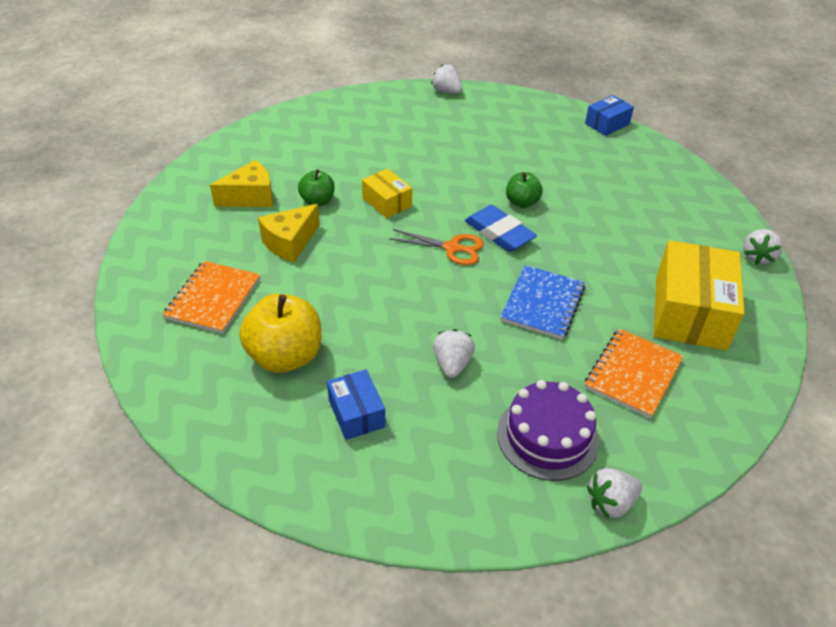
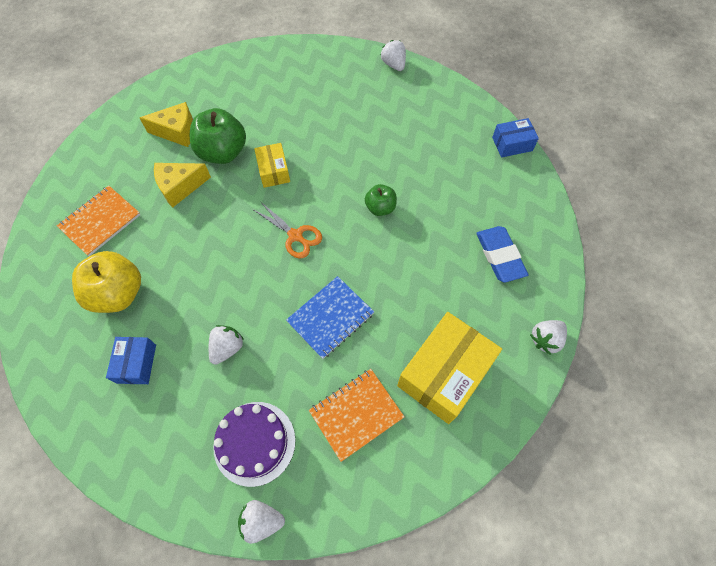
camera: 25 degrees right, 20 degrees up
green apple [298,169,335,206] -> green apple [190,108,246,164], size x1.77
blue eraser [465,205,537,252] -> blue eraser moved to [476,226,528,283]

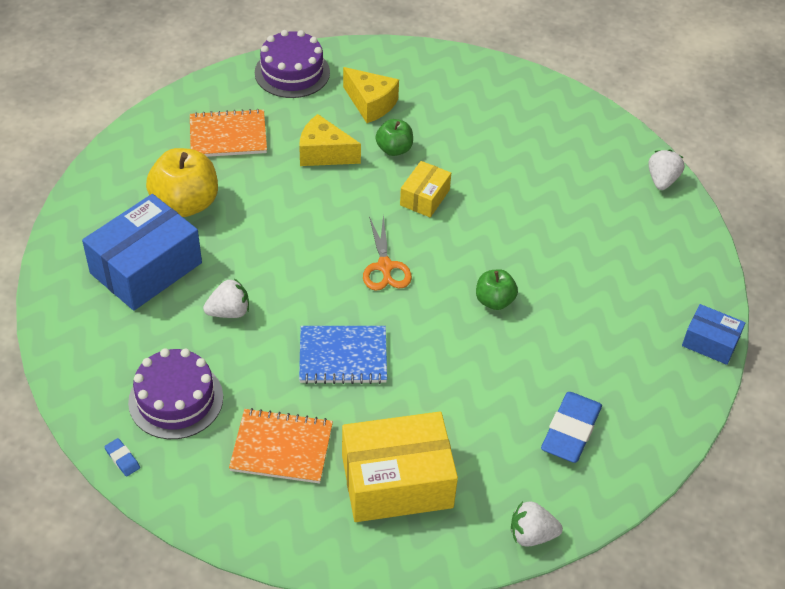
camera: 40 degrees right, 15 degrees down
blue box [106,337,156,384] -> blue box [82,194,202,311], size x1.90
green apple [190,108,246,164] -> green apple [376,119,413,156], size x0.56
white strawberry [238,500,285,544] -> blue eraser [104,438,140,477]
none -> purple cake [255,30,330,98]

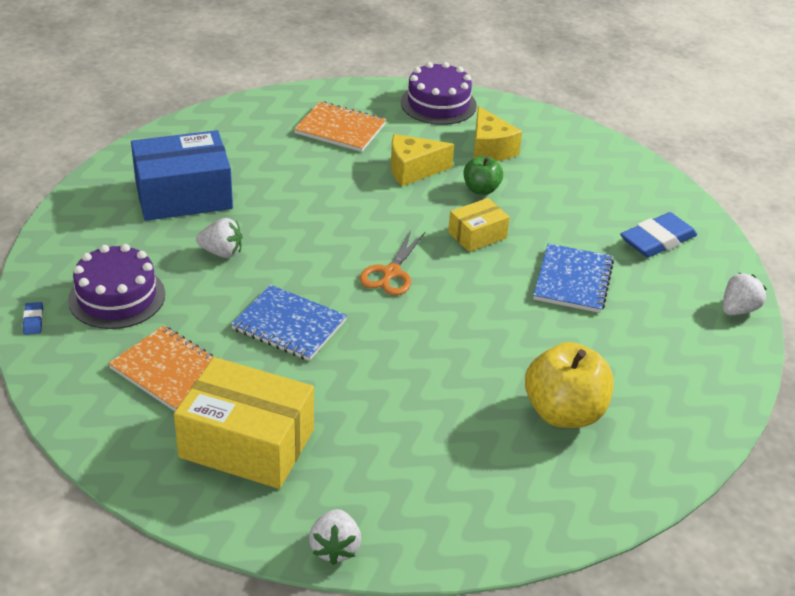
camera: 30 degrees right, 10 degrees down
yellow apple [146,148,218,217] -> yellow apple moved to [525,342,614,428]
yellow cheese [299,114,361,166] -> yellow cheese turned 60 degrees counterclockwise [391,134,454,186]
green apple [476,269,518,310] -> none
white strawberry [511,501,563,546] -> white strawberry turned 120 degrees counterclockwise [309,509,361,565]
blue eraser [541,392,602,463] -> blue eraser moved to [620,212,697,258]
blue box [682,304,745,365] -> none
none -> blue notebook [533,243,614,313]

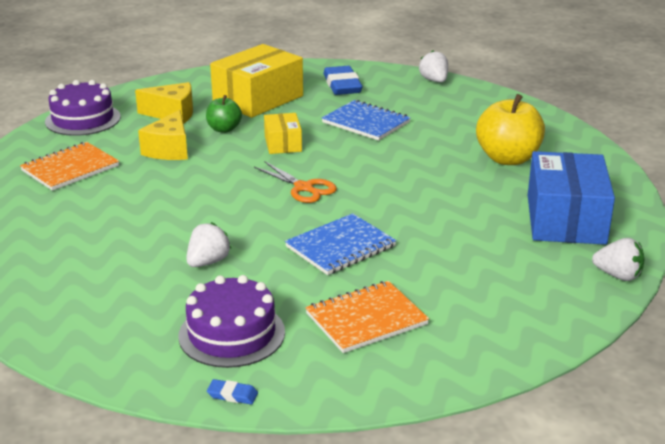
camera: 65 degrees left, 10 degrees down
blue box [131,130,233,221] -> blue box moved to [528,151,615,245]
yellow box [174,357,314,489] -> yellow box moved to [210,44,303,118]

